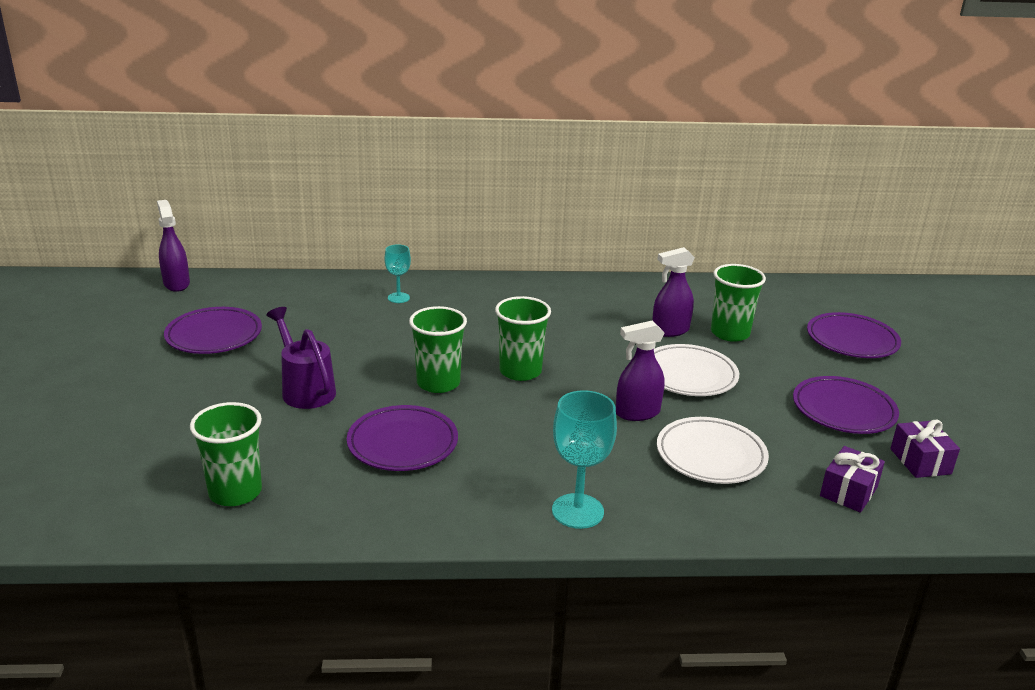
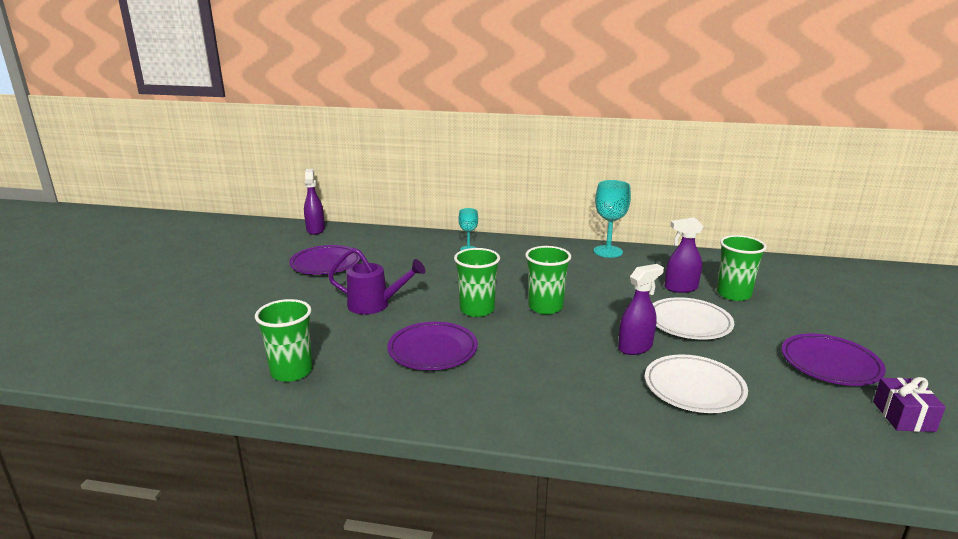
camera: 15 degrees right, 5 degrees down
purple watering can [266,307,336,409] -> purple watering can turned 120 degrees clockwise [328,248,425,314]
turquoise goblet [552,390,617,529] -> turquoise goblet moved to [594,180,631,258]
purple spray bottle [616,321,665,421] -> purple spray bottle turned 150 degrees clockwise [618,264,664,355]
purple plate [807,312,901,358] -> none
purple gift [820,446,885,513] -> none

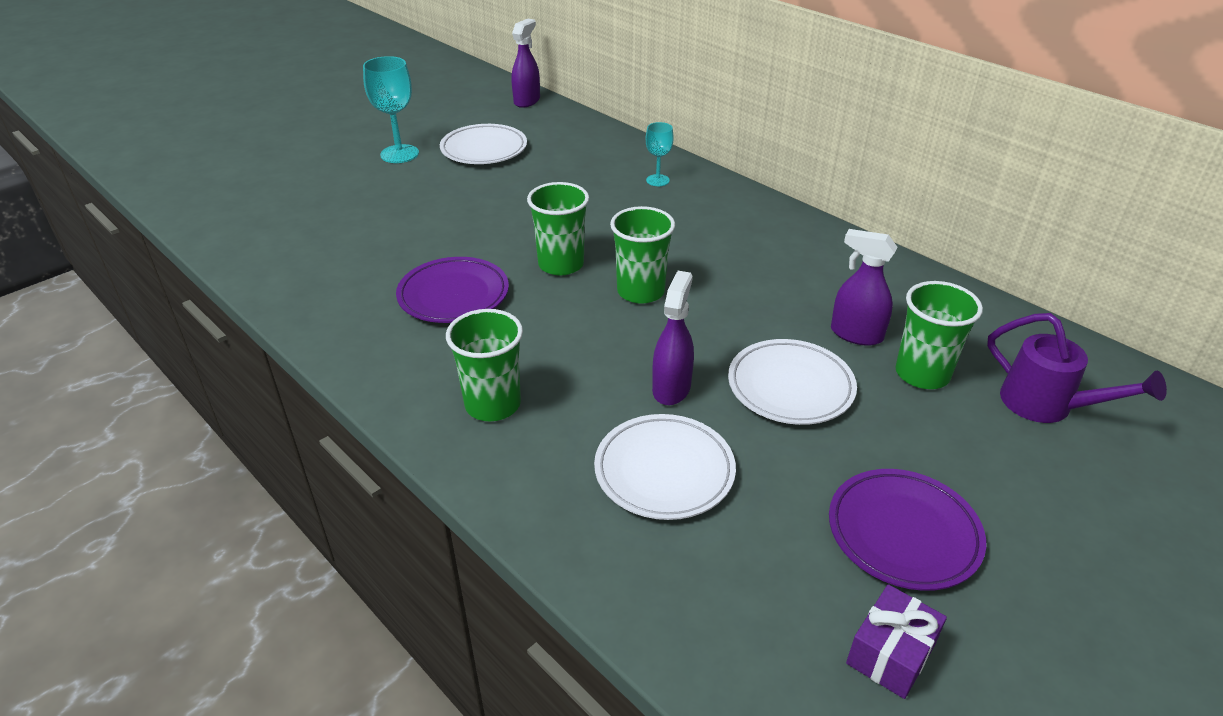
camera: 35 degrees right, 15 degrees up
green cup [255,299,313,382] -> green cup moved to [446,309,523,421]
purple plate [289,245,361,275] -> white plate [440,124,527,164]
purple watering can [328,248,425,314] -> purple watering can moved to [987,313,1167,423]
turquoise goblet [594,180,631,258] -> turquoise goblet moved to [363,56,419,163]
purple spray bottle [618,264,664,355] -> purple spray bottle turned 75 degrees counterclockwise [652,271,694,405]

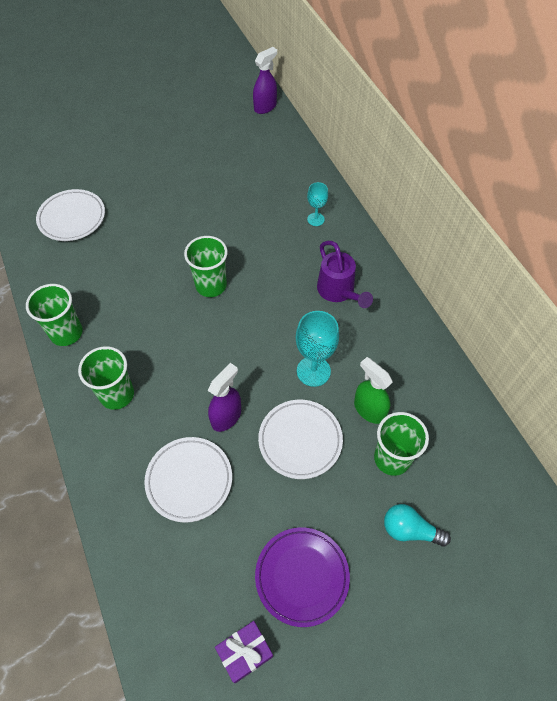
camera: 20 degrees right, 20 degrees up
turquoise goblet [363,56,419,163] -> turquoise goblet moved to [296,311,339,387]
purple plate [396,257,509,323] -> none
white plate [440,124,527,164] -> white plate moved to [36,189,105,241]
green cup [610,206,675,304] -> green cup moved to [26,284,83,346]
purple spray bottle [831,229,897,346] -> green spray bottle [354,357,393,424]
purple watering can [987,313,1167,423] -> purple watering can moved to [317,241,373,308]
none -> turquoise light bulb [384,504,451,547]

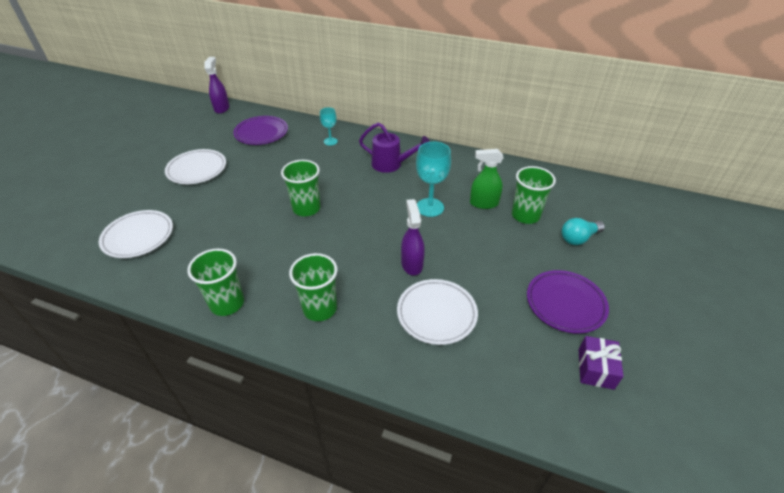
camera: 45 degrees left, 15 degrees down
white plate [258,400,343,479] -> white plate moved to [165,149,226,184]
none -> purple plate [233,116,288,145]

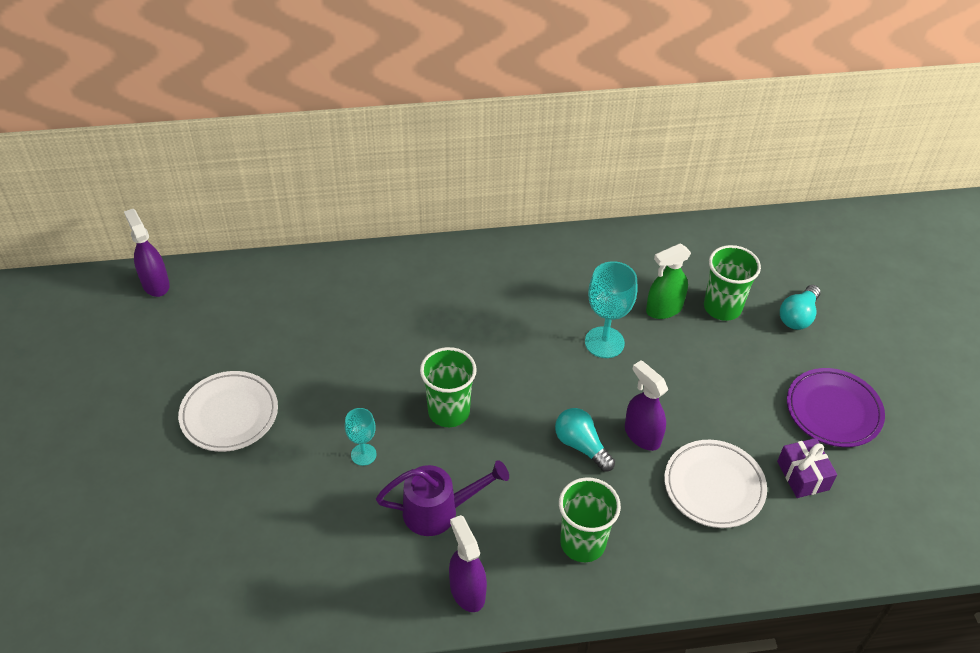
camera: 30 degrees left, 5 degrees up
white plate [99,210,173,258] -> none
green cup [187,249,244,316] -> purple spray bottle [449,515,487,612]
purple plate [233,116,288,145] -> none
turquoise goblet [320,107,338,146] -> turquoise goblet moved to [345,408,377,466]
purple watering can [359,122,430,173] -> purple watering can moved to [376,460,509,536]
purple gift [579,336,623,390] -> purple gift moved to [777,438,837,498]
none -> turquoise light bulb [555,408,615,471]

